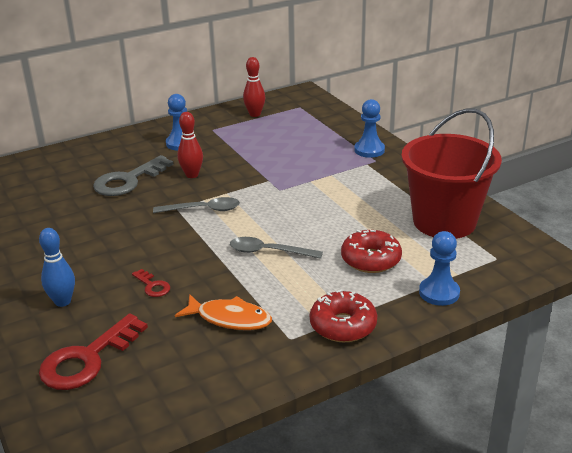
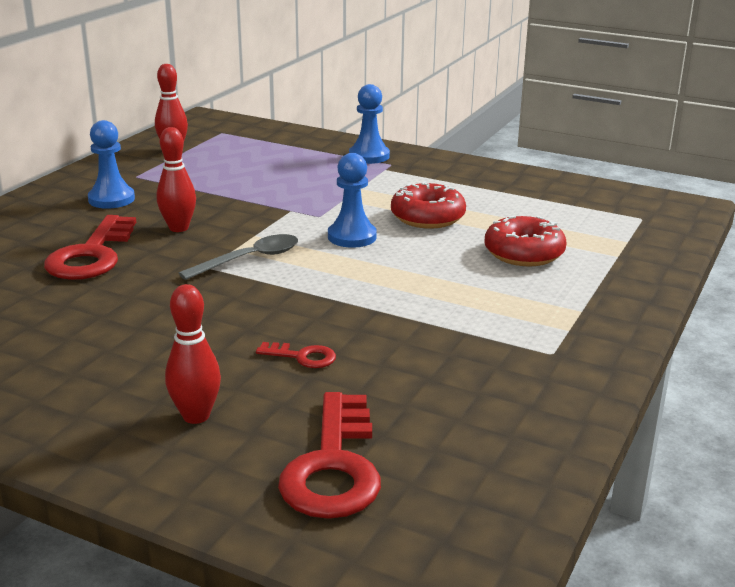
camera: 35 degrees left, 5 degrees down
blue bowling pin [39,228,75,307] -> red bowling pin [165,284,221,424]
grey key [93,155,174,196] -> red key [44,215,136,280]
orange fish [175,294,272,330] -> none
grey spoon [230,237,323,259] -> none
red donut [310,290,377,342] -> red donut moved to [391,181,466,229]
red bucket [401,108,502,239] -> none
blue pawn [419,231,460,306] -> blue pawn moved to [328,153,377,248]

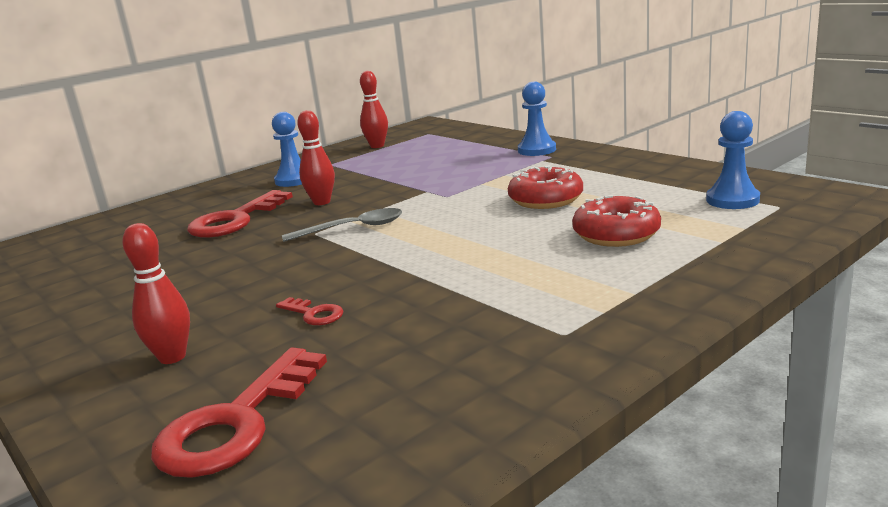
camera: 25 degrees right, 5 degrees down
blue pawn [328,153,377,248] -> blue pawn moved to [706,111,760,209]

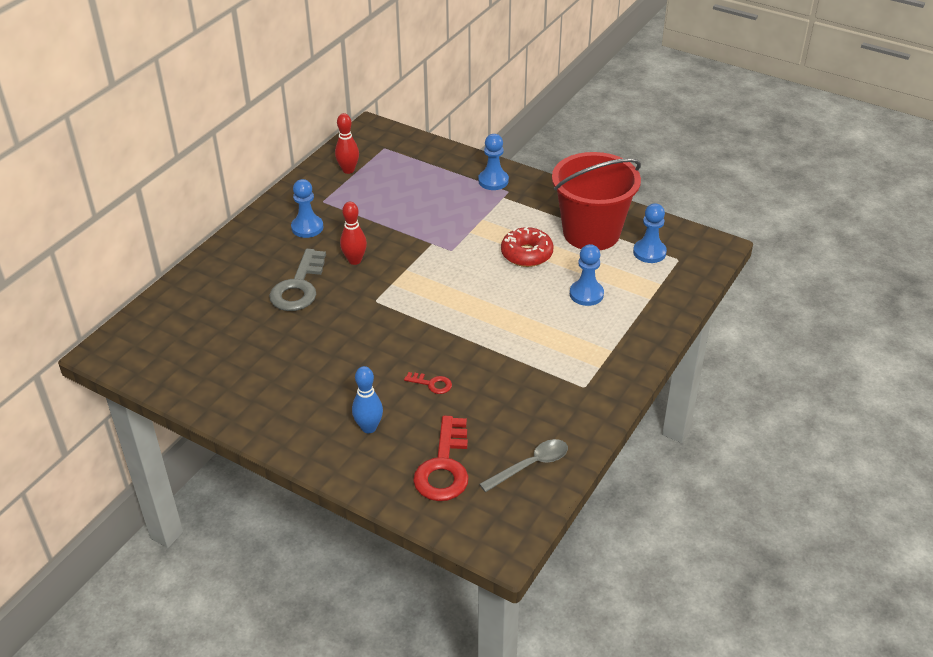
camera: 20 degrees left, 20 degrees up
red bowling pin [122,223,190,364] -> blue bowling pin [352,366,383,433]
red key [187,190,293,238] -> grey key [269,248,326,311]
grey spoon [282,208,402,242] -> grey spoon moved to [479,439,568,492]
red donut [572,195,661,247] -> blue pawn [570,244,604,306]
none -> red bucket [552,152,641,250]

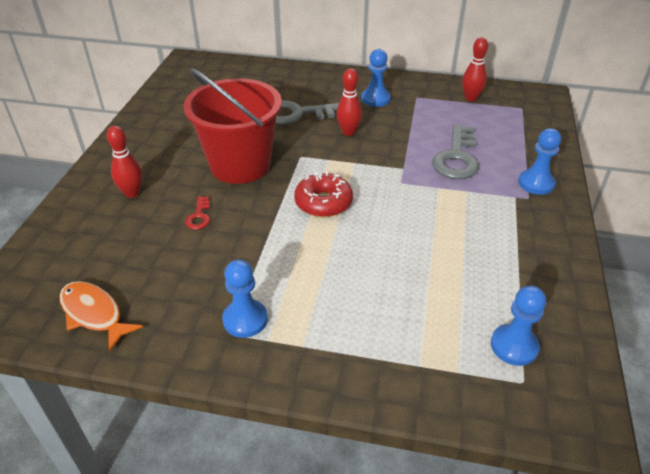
camera: 70 degrees right, 0 degrees up
blue bowling pin [352,366,383,433] -> red bowling pin [107,126,142,198]
red key [413,416,469,501] -> none
grey spoon [479,439,568,492] -> orange fish [59,281,143,352]
red donut [501,227,554,267] -> red donut moved to [294,172,353,217]
red bucket [552,152,641,250] -> red bucket moved to [184,68,282,184]
blue pawn [570,244,604,306] -> blue pawn moved to [222,259,268,338]
none -> grey key [432,124,479,179]

